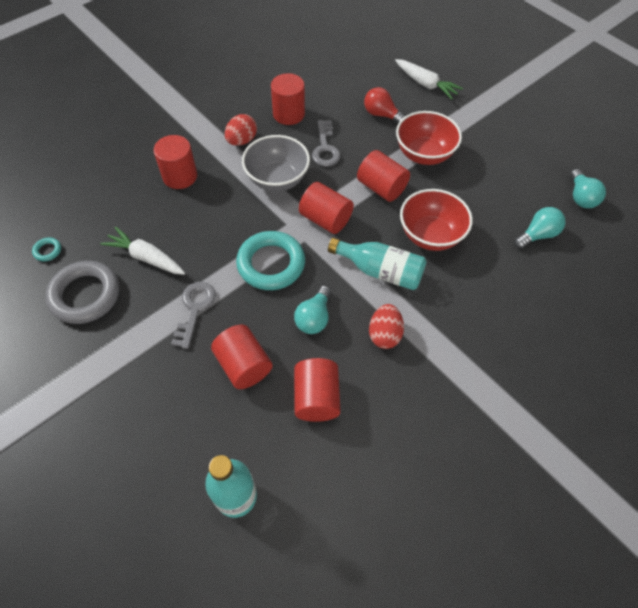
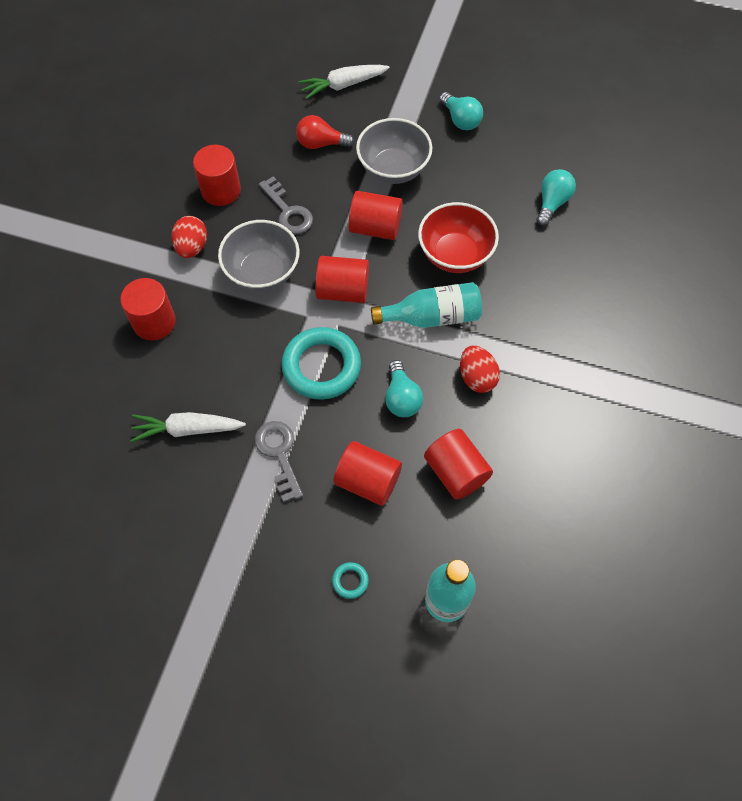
camera: 30 degrees left, 5 degrees up
turquoise ring [32,237,61,261] -> turquoise ring moved to [332,562,369,599]
grey ring [45,261,119,324] -> none
white carrot [395,59,463,100] -> white carrot turned 150 degrees clockwise [298,65,390,99]
red bowl [396,111,462,165] -> grey bowl [356,118,432,184]
turquoise light bulb [570,169,606,208] -> turquoise light bulb moved to [439,92,483,130]

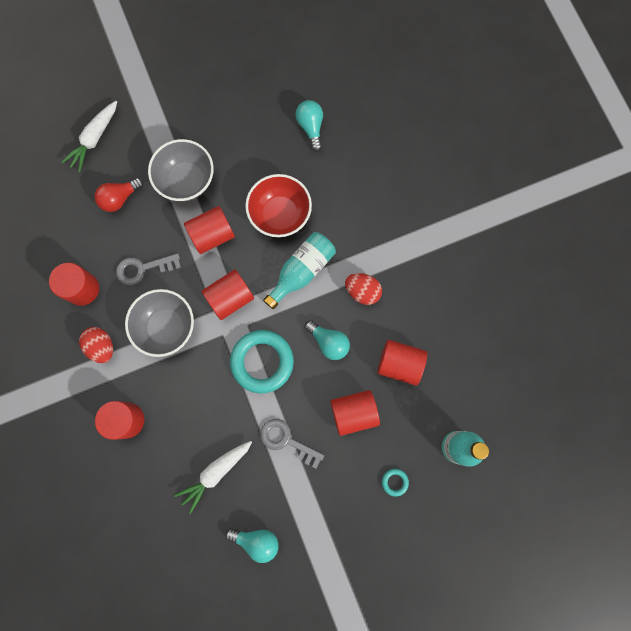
camera: 40 degrees left, 15 degrees up
grey key [259,176,313,234] -> grey key turned 150 degrees clockwise [116,253,181,286]
turquoise light bulb [439,92,483,130] -> turquoise light bulb moved to [225,528,279,563]

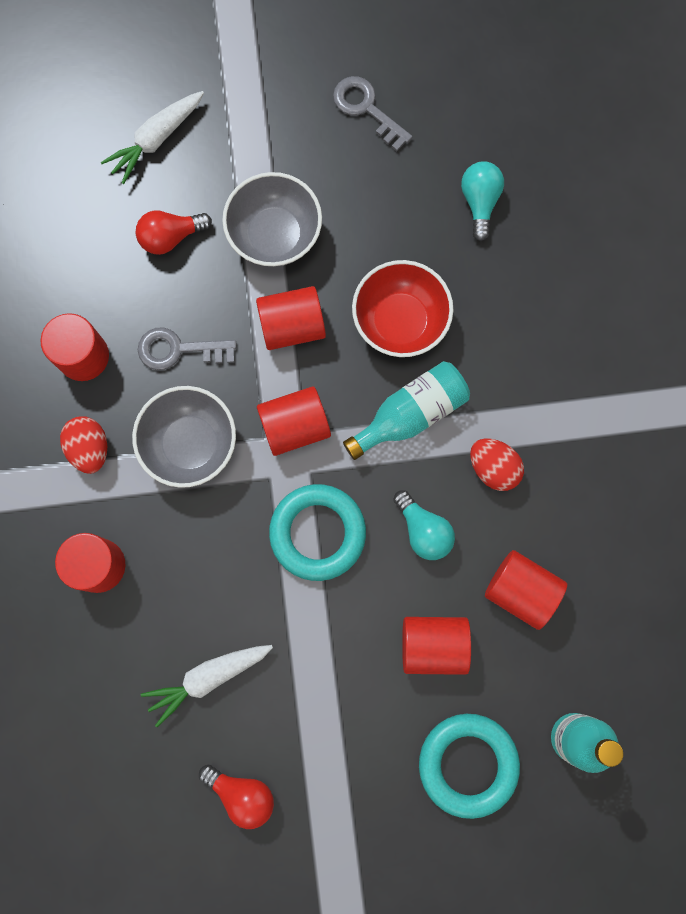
camera: 15 degrees right, 0 degrees up
turquoise light bulb [225,528,279,563] -> red light bulb [199,764,274,829]
grey key [260,419,324,469] -> grey key moved to [333,76,412,151]
turquoise ring [382,469,409,497] -> turquoise ring [419,714,520,819], size x2.42

